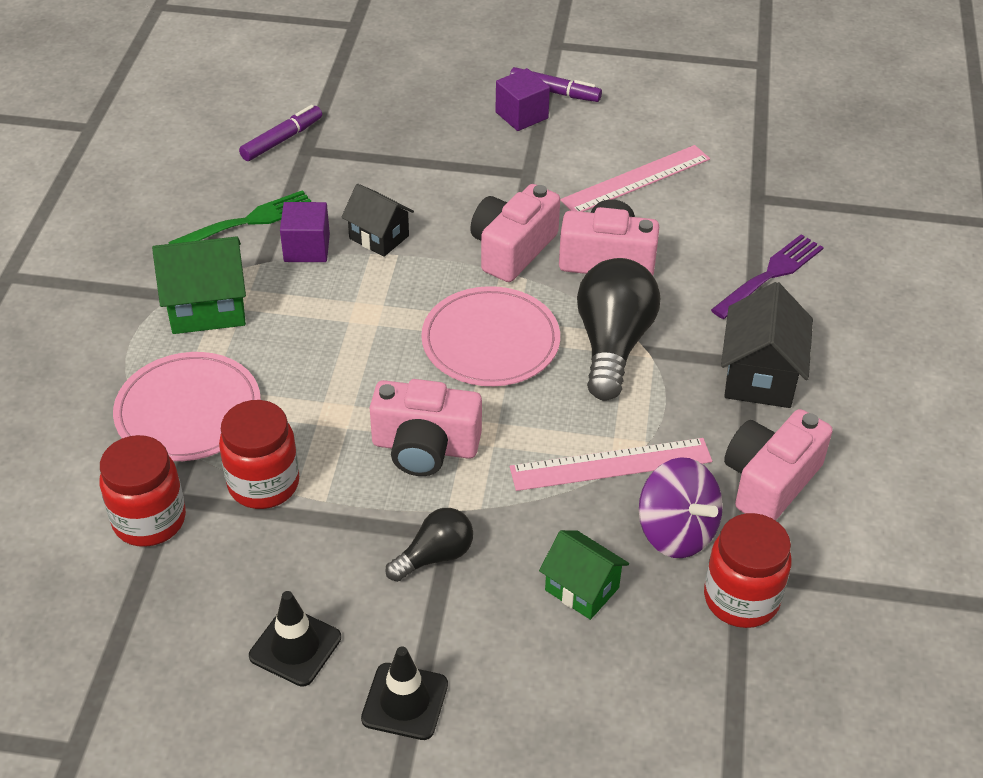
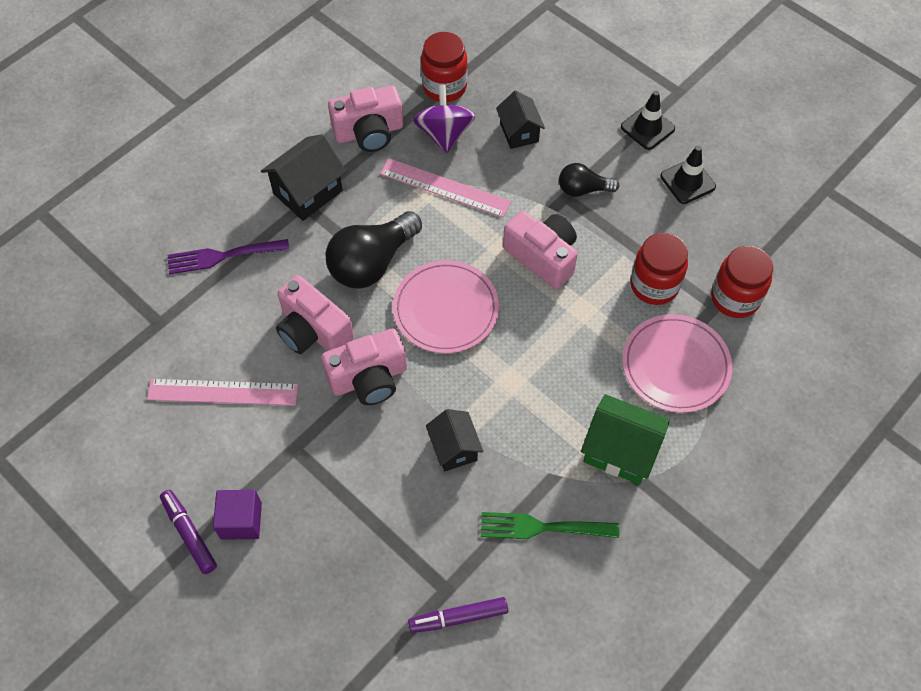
camera: 145 degrees left, 15 degrees up
purple cube [280,202,330,262] -> none
green house [539,530,629,620] -> black house [496,91,545,149]

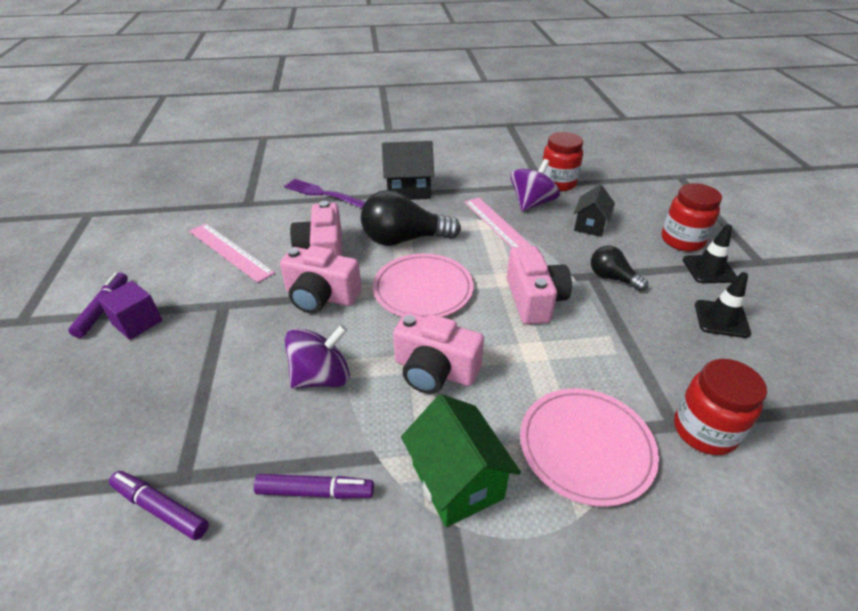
camera: 40 degrees right, 20 degrees down
pink camera [328,86,403,152] -> pink camera moved to [393,312,484,394]
black house [426,409,483,471] -> purple spinning top [285,325,350,389]
green fork [481,512,619,539] -> purple marker [254,474,374,499]
red jar [630,233,688,305] -> red jar moved to [661,183,722,252]

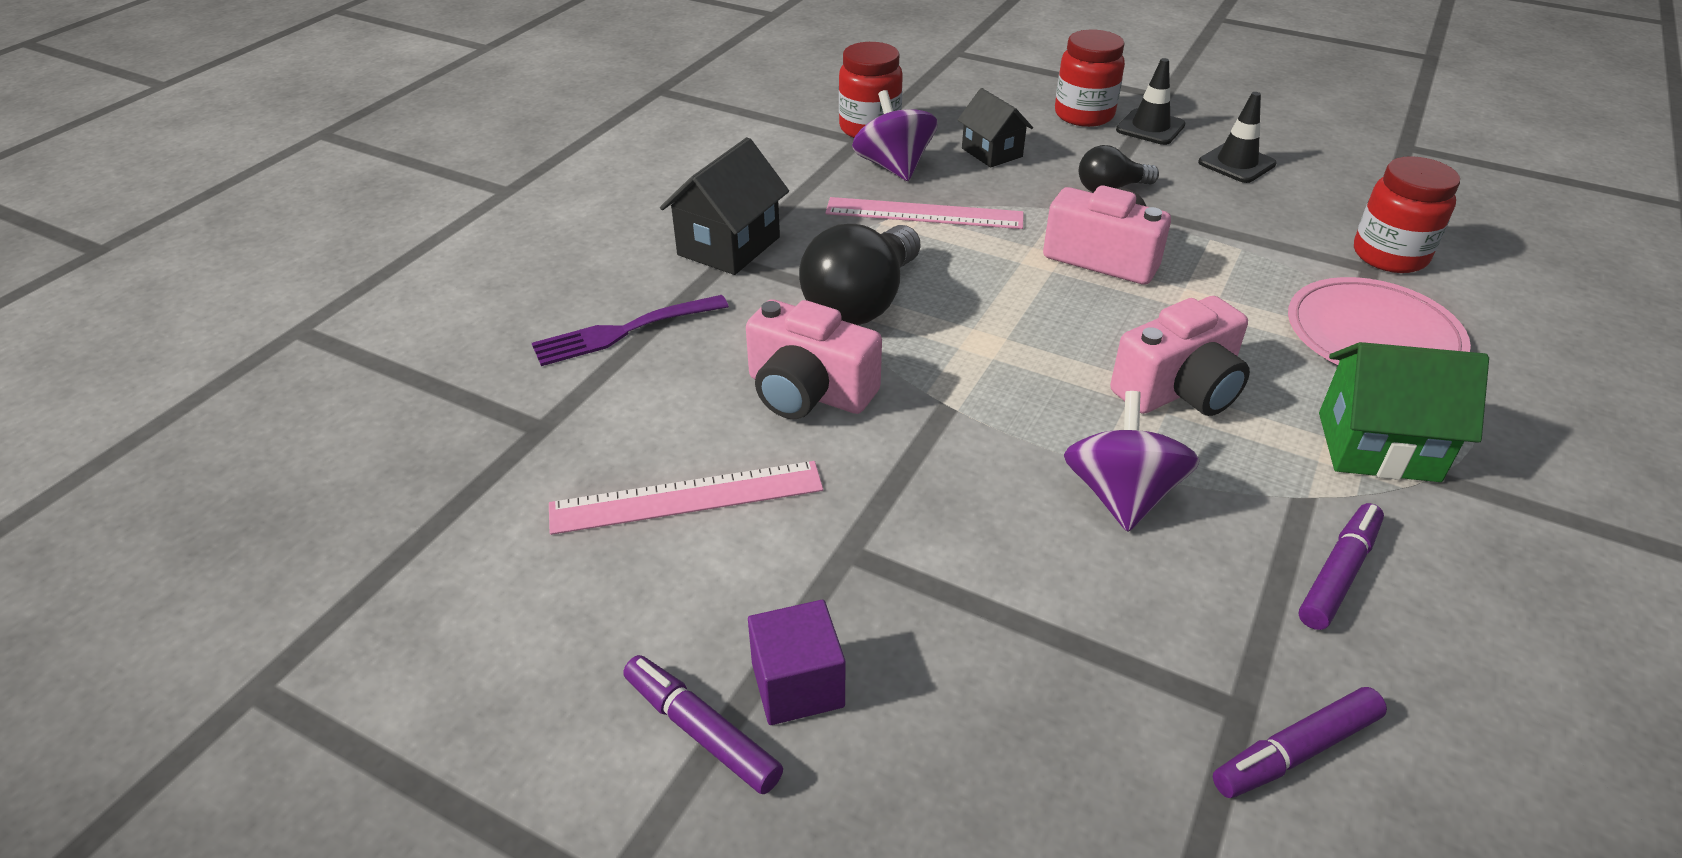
camera: 55 degrees left, 0 degrees up
pink camera [280,245,361,313] -> none
pink plate [373,254,474,317] -> none

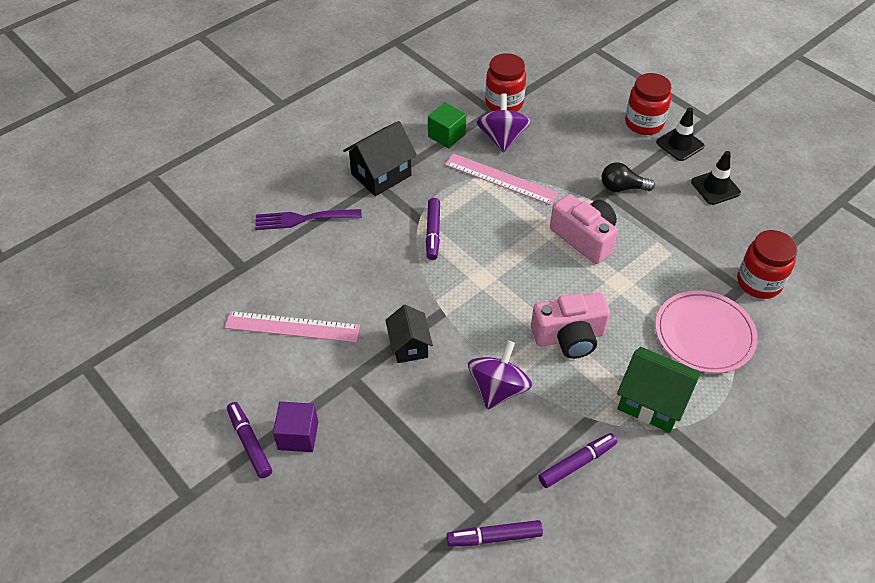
camera: 20 degrees right, 10 degrees up
pink camera [746,299,882,419] -> none
black light bulb [799,224,920,325] -> purple marker [426,198,440,260]
black house [958,88,1033,168] -> black house moved to [385,305,433,363]
none -> green cube [428,102,466,149]

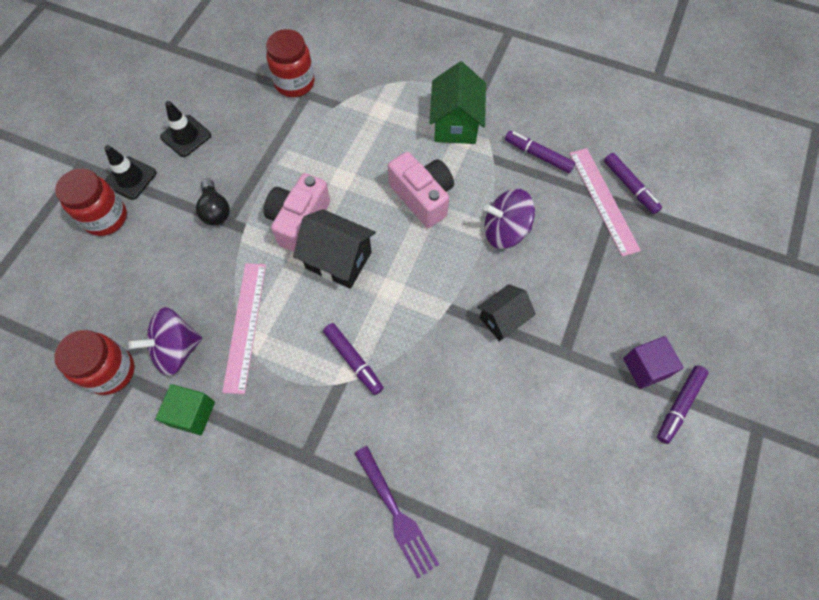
camera: 115 degrees left, 15 degrees up
pink ruler [225,311,360,342] -> pink ruler moved to [569,148,641,257]
black house [343,121,417,196] -> black house moved to [293,209,376,289]
purple marker [426,198,440,260] -> purple marker turned 75 degrees clockwise [323,323,384,395]
pink plate [655,290,758,373] -> none

